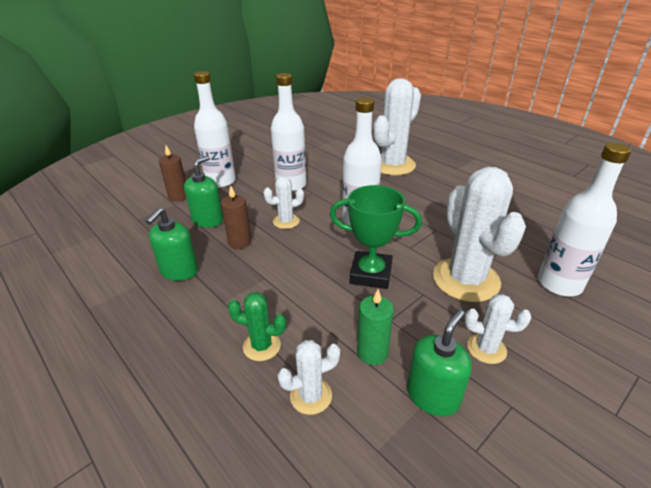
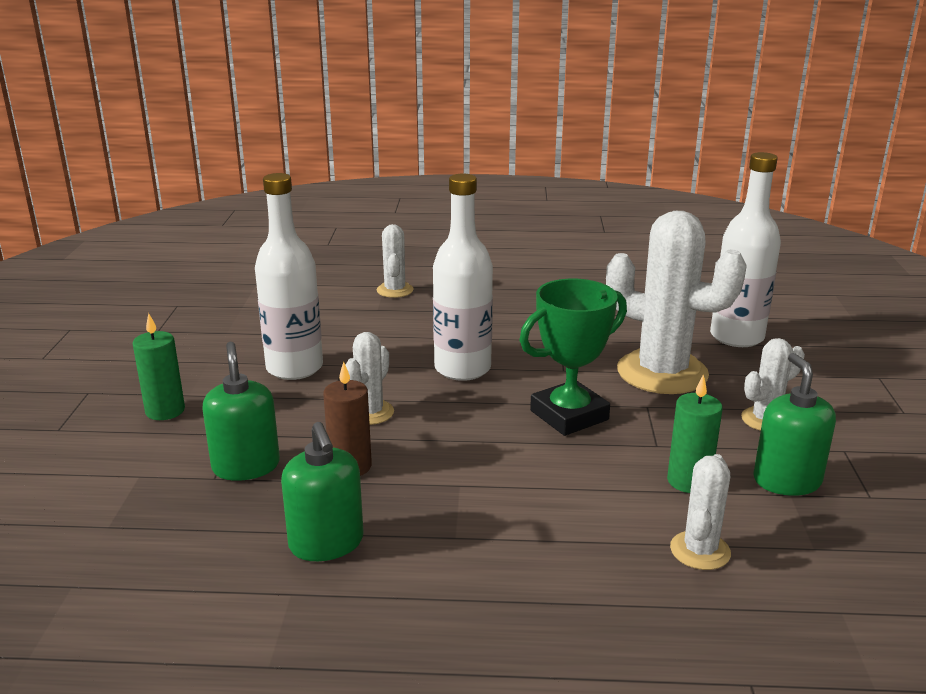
camera: 45 degrees left, 10 degrees down
brown candle [159,146,186,202] -> none
white bottle [194,71,236,188] -> green candle [132,313,185,420]
green cactus [228,292,286,361] -> none
white cactus [373,78,421,175] -> white cactus [377,224,414,298], size x0.49

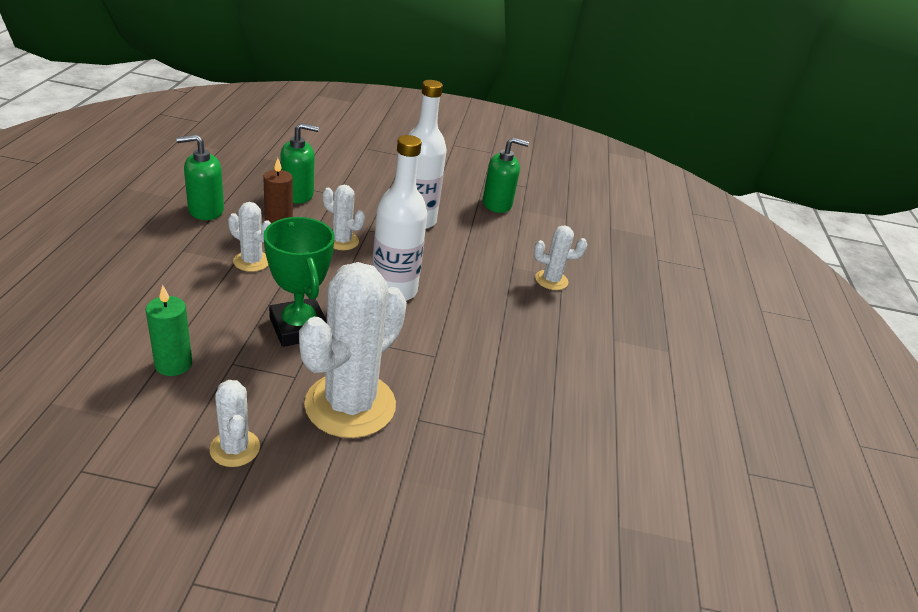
camera: 90 degrees right, 10 degrees up
green candle [132,313,185,420] -> none
white cactus [670,454,731,570] -> white cactus moved to [228,202,271,272]
white bottle [710,152,781,347] -> none
green soap dispenser [754,353,836,496] -> green soap dispenser moved to [483,137,529,213]

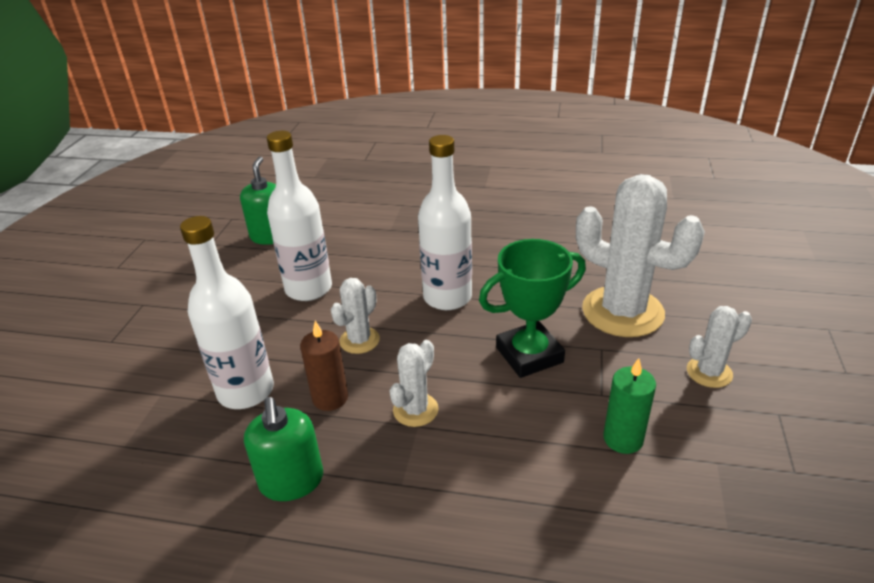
camera: 80 degrees left, 0 degrees up
green soap dispenser [280,123,319,204] -> white bottle [180,216,274,409]
white cactus [534,226,587,290] -> none

